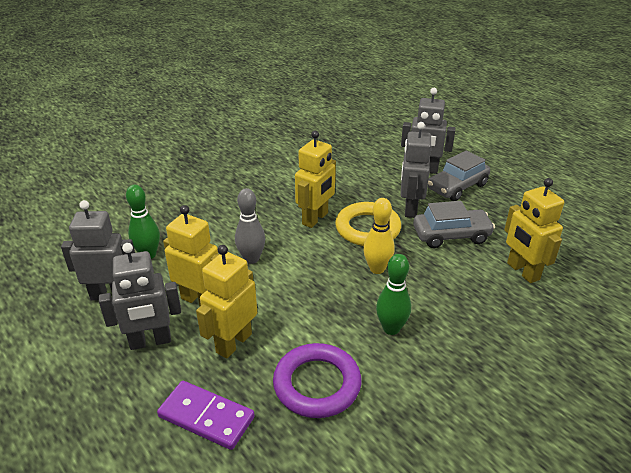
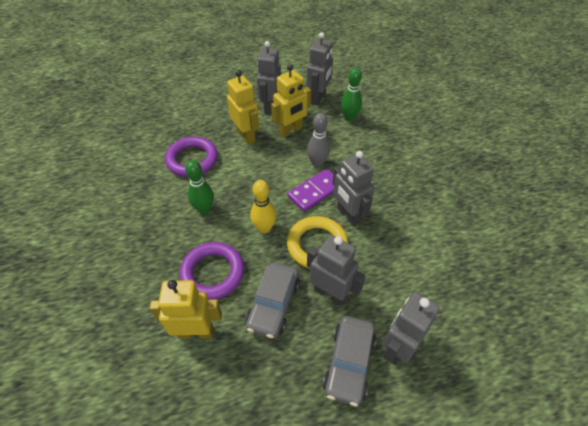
camera: 115 degrees right, 15 degrees up
purple domino [157,381,255,450] -> purple domino moved to [288,169,334,212]
yellow robot [295,131,336,228] -> grey robot [332,151,374,227]
grey car [428,150,490,201] -> grey car turned 150 degrees counterclockwise [323,316,376,407]
none -> purple ring [179,242,244,300]

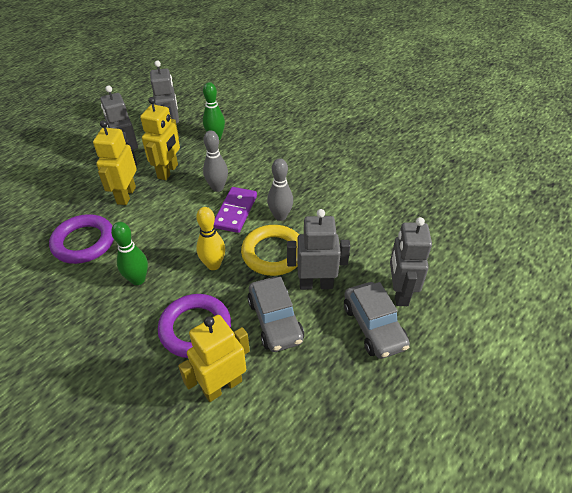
camera: 35 degrees left, 5 degrees down
yellow robot [227,70,259,145] -> yellow robot turned 105 degrees counterclockwise [93,120,137,205]
grey robot [332,151,374,227] -> grey bowling pin [267,158,293,221]

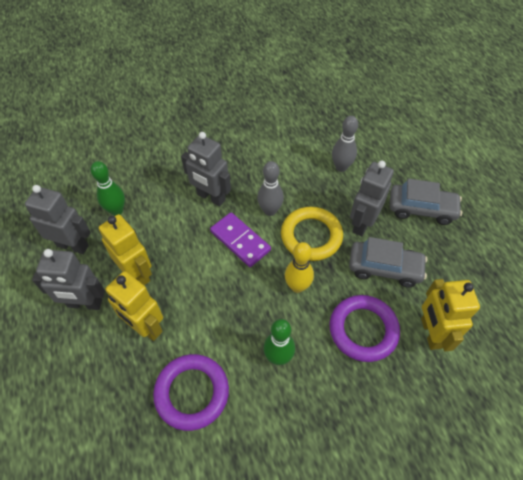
camera: 60 degrees left, 10 degrees up
grey bowling pin [203,130,228,192] -> grey bowling pin moved to [332,116,358,172]
grey robot [390,217,432,306] -> grey robot moved to [181,132,231,206]

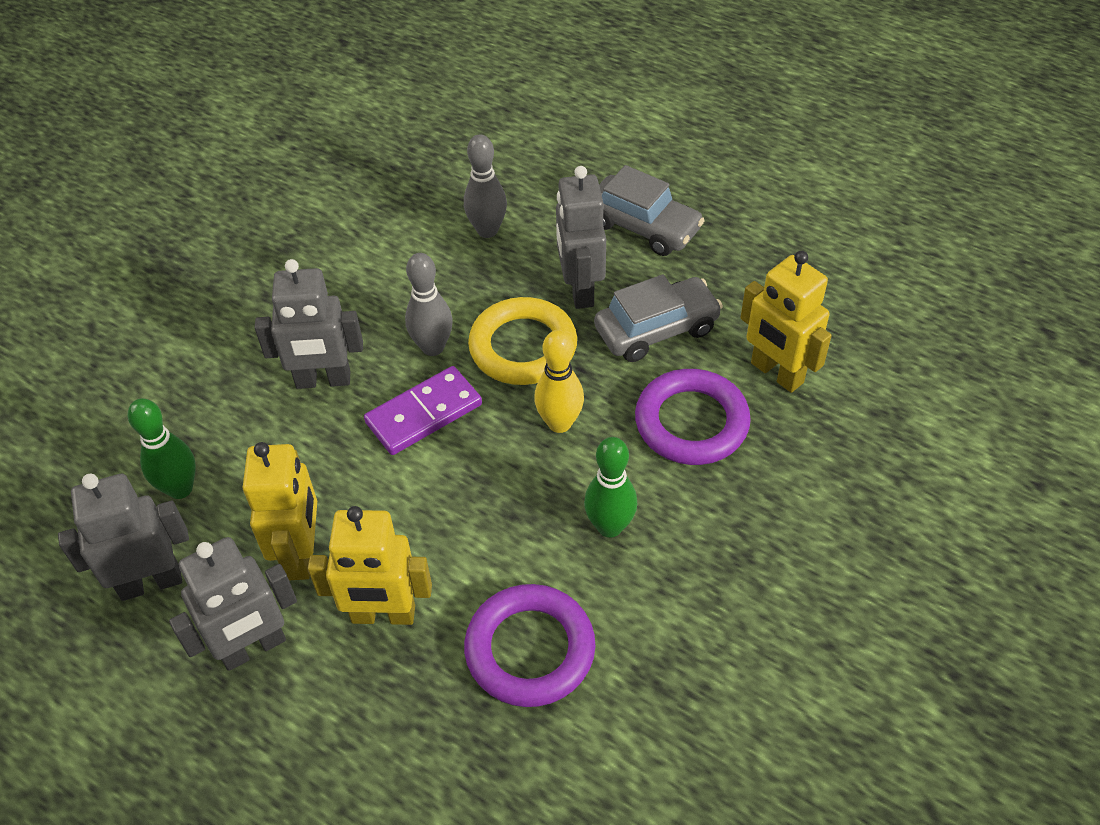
camera: 35 degrees left, 5 degrees down
yellow robot [99,214,152,285] -> yellow robot turned 75 degrees clockwise [243,442,317,580]
purple domino [210,212,271,267] -> purple domino turned 45 degrees counterclockwise [364,366,482,455]
grey car [390,179,462,225] -> grey car turned 60 degrees clockwise [599,165,705,256]

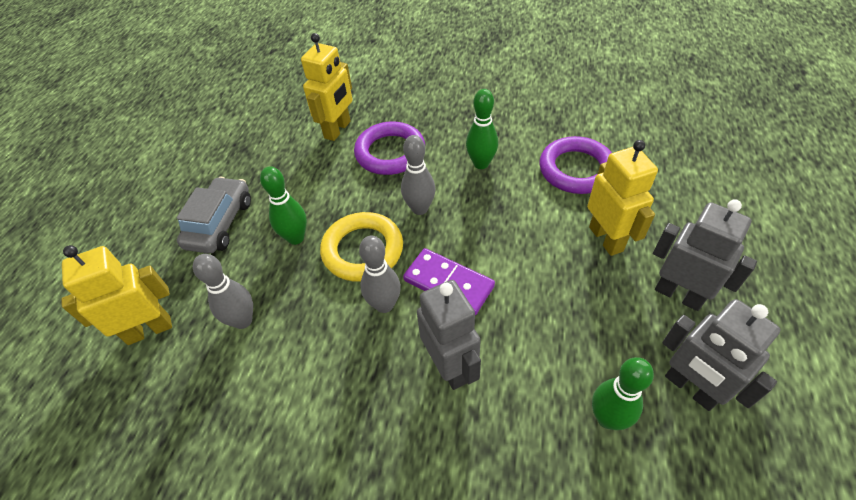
camera: 110 degrees left, 0 degrees up
yellow robot [243,442,317,580] -> yellow robot moved to [61,245,172,345]
yellow bowling pin [534,330,584,433] -> grey bowling pin [401,135,435,215]
grey robot [556,166,606,309] -> green bowling pin [260,166,307,245]
grey car [594,274,723,362] -> none

